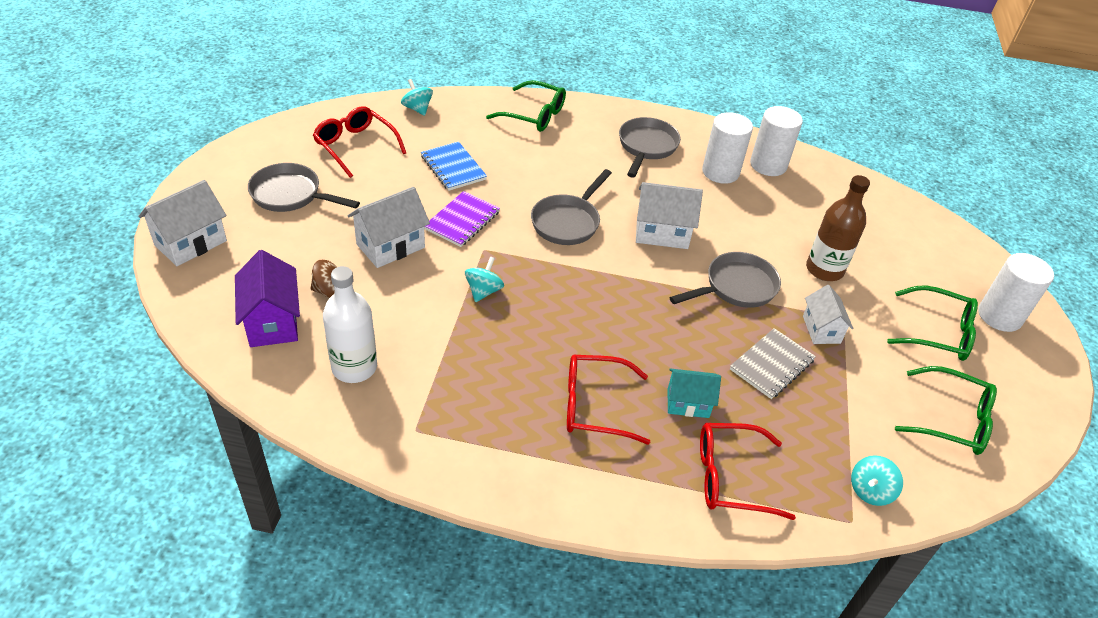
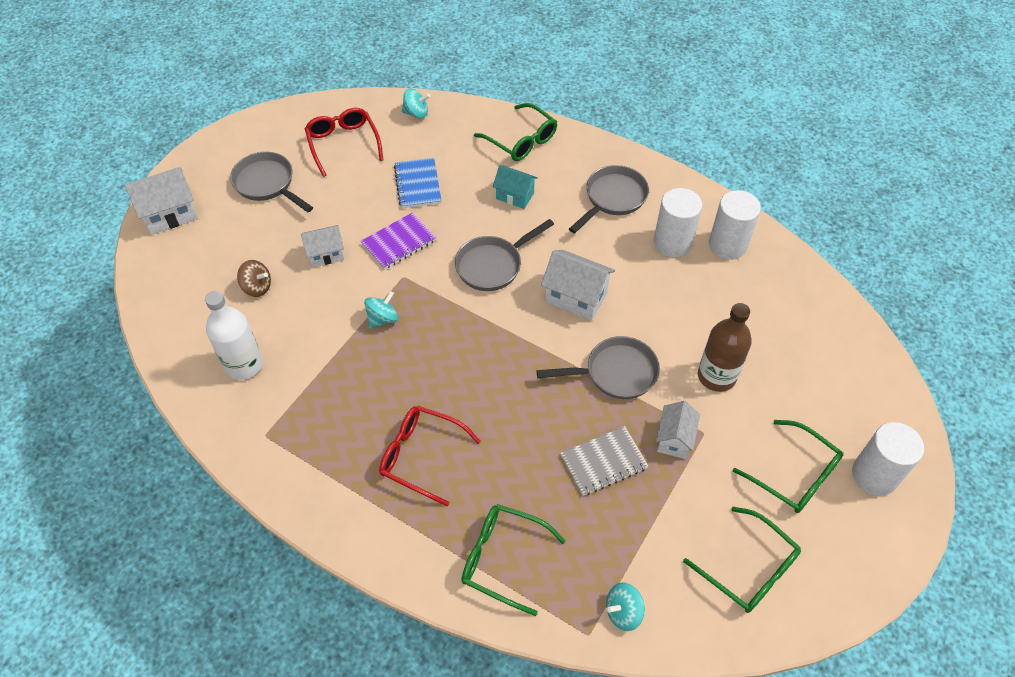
camera: 25 degrees right, 10 degrees up
purple house [235,250,300,347] -> none
white house [347,187,430,268] -> white house [301,225,344,267], size x0.66
turquoise spinning top [401,79,433,116] -> turquoise spinning top turned 105 degrees clockwise [402,88,430,119]
turquoise house [668,369,721,418] -> turquoise house moved to [493,165,538,209]
red glasses [700,423,796,520] -> green glasses [462,504,566,616]

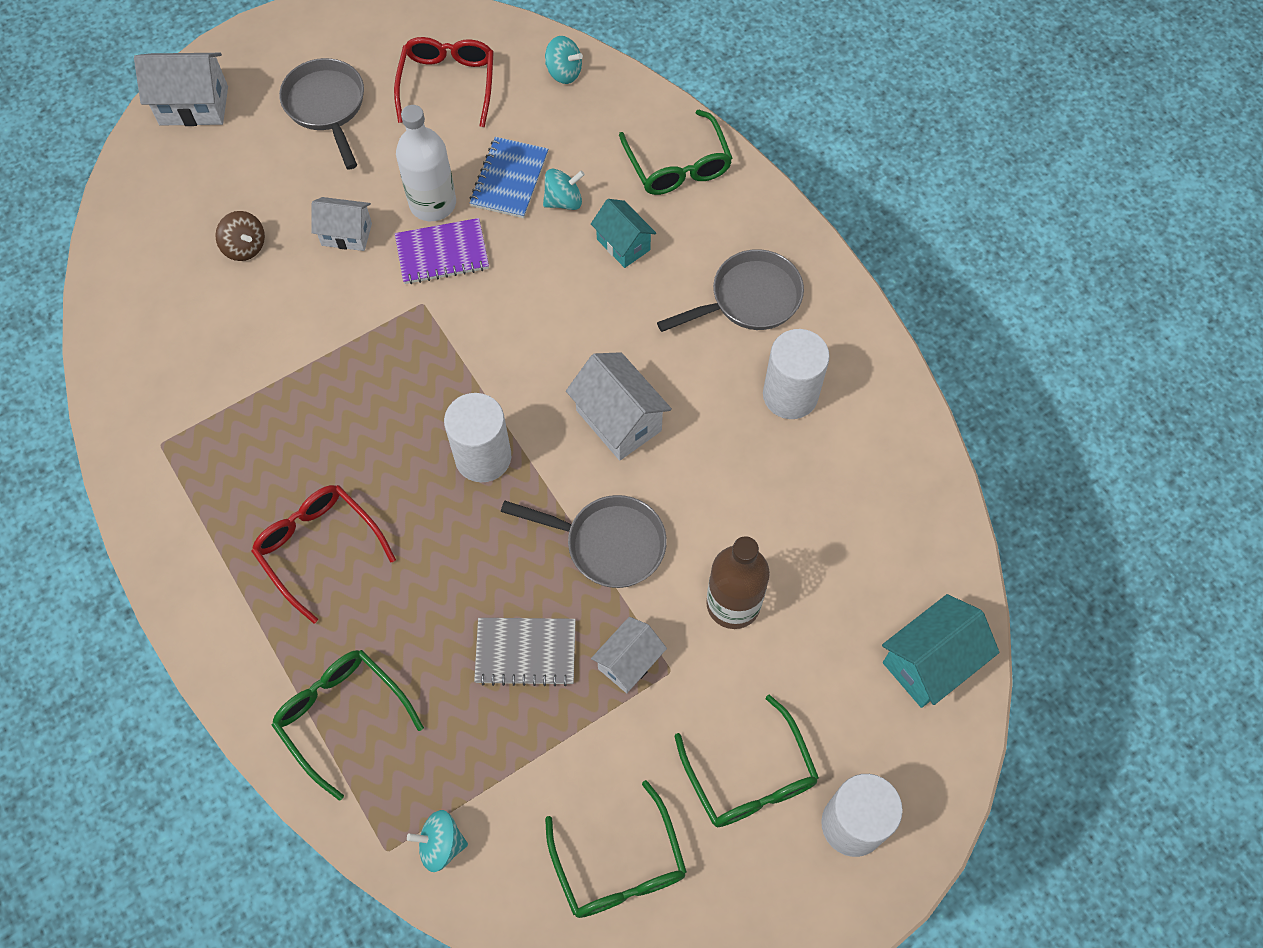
camera: 25 degrees right, 10 degrees up
white bottle [205,291,263,380] -> white bottle moved to [396,105,456,221]
turquoise spinning top [364,291,398,329] -> turquoise spinning top moved to [543,169,585,210]
grey pan [455,219,554,291] -> none
white cylinder [709,190,761,260] -> white cylinder moved to [444,393,511,482]
none -> turquoise house [882,594,999,708]

